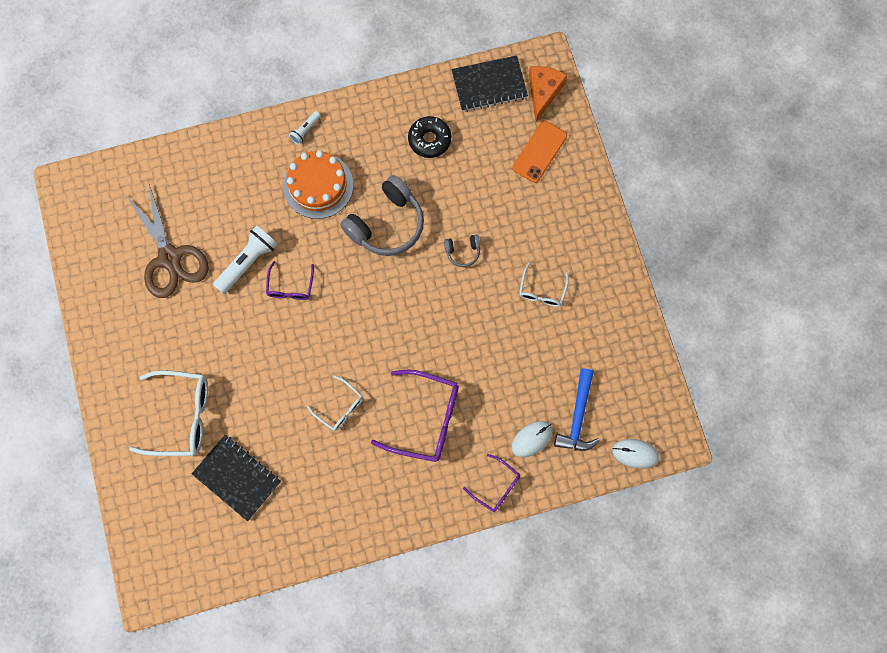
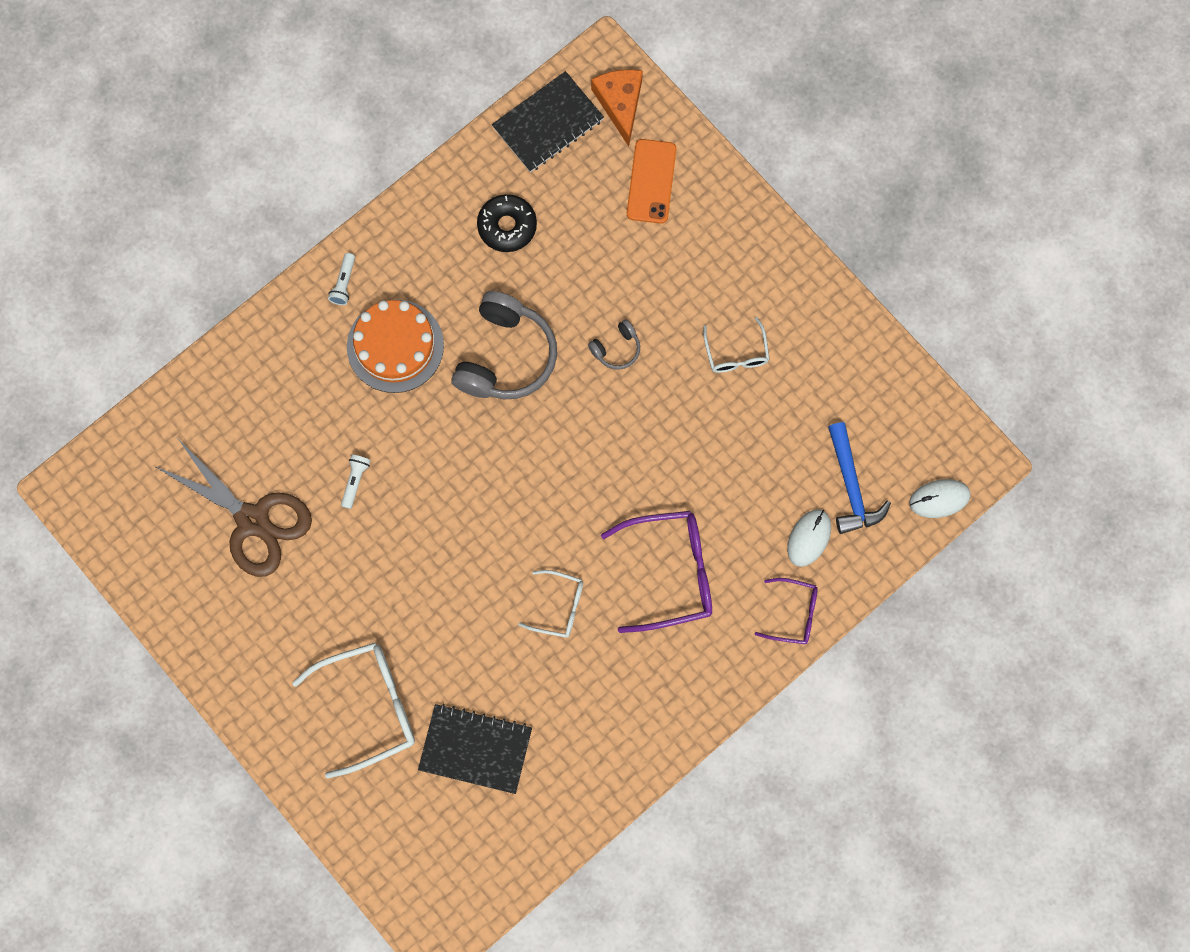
camera: 25 degrees left, 0 degrees up
white flashlight [213,225,278,294] -> white flashlight [341,455,371,509], size x0.53
purple glasses [266,261,314,300] -> none

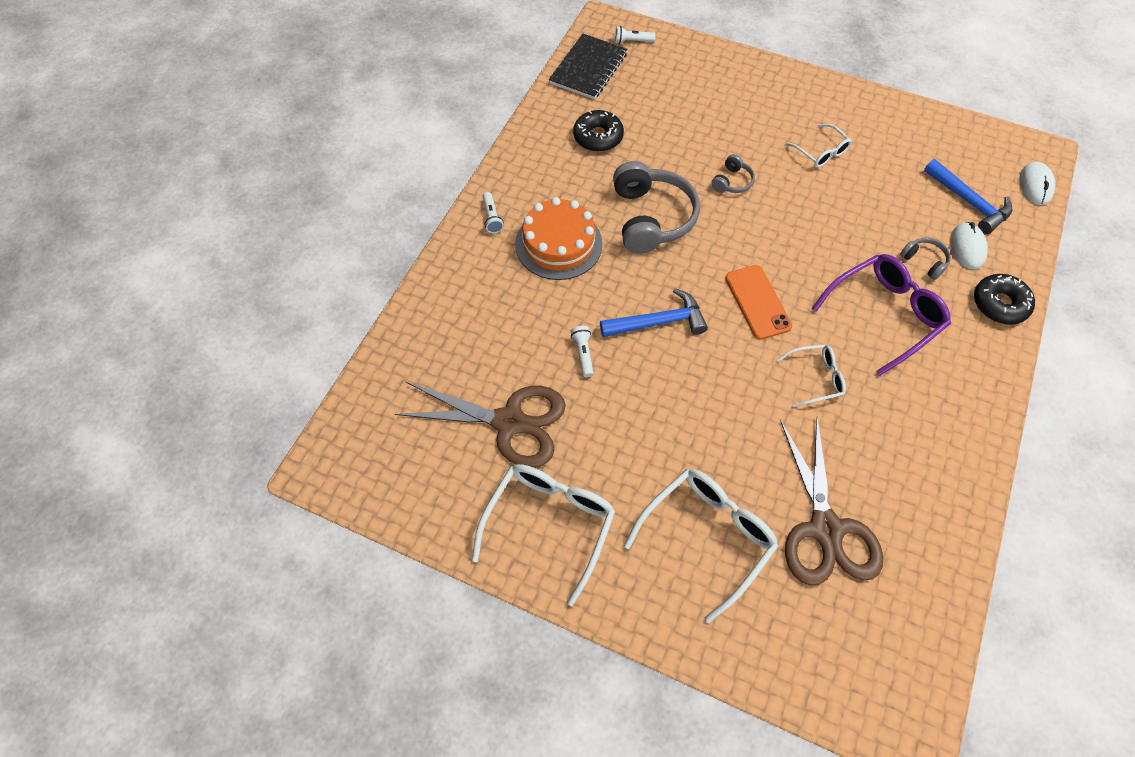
camera: 25 degrees left, 15 degrees down
black notebook [418,704,532,794] -> brown scissors [780,416,883,586]
orange cheese [591,70,643,146] -> white flashlight [615,26,656,44]
orange phone [627,139,676,224] -> orange phone moved to [725,265,792,340]
purple glasses [755,578,818,644] -> black donut [974,274,1035,325]
white mouse [909,479,971,518] -> white mouse turned 45 degrees counterclockwise [1020,162,1055,205]
none -> white glasses [472,464,615,606]
none -> blue hammer [600,288,708,337]
none -> grey headphones [900,238,951,280]

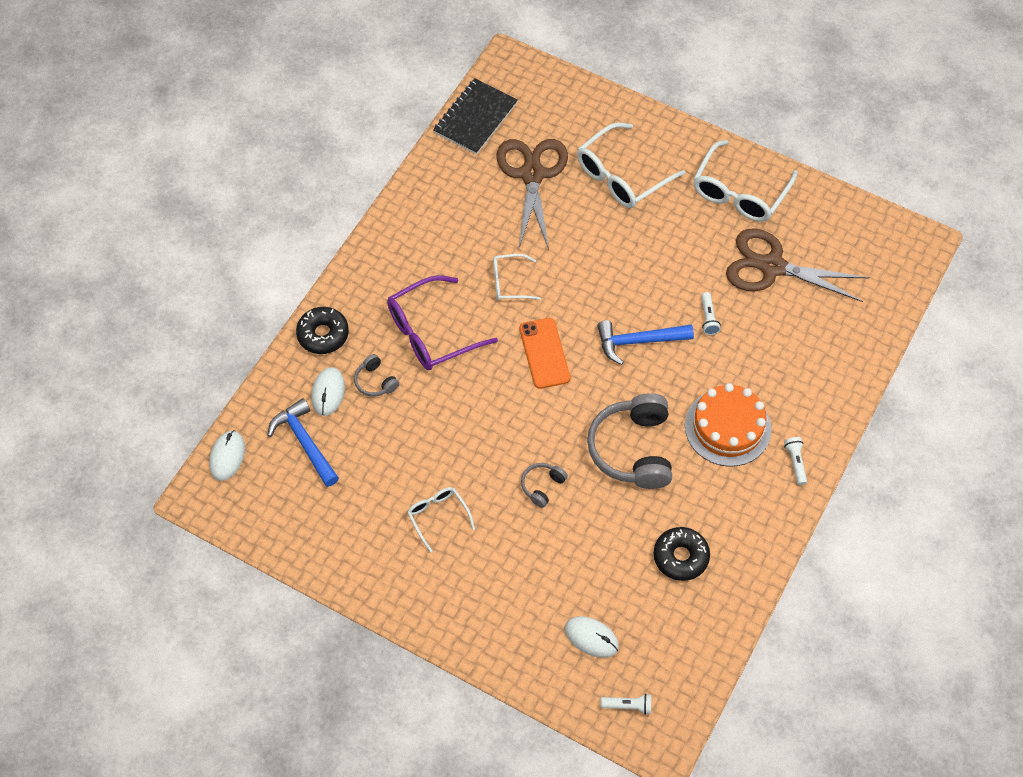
camera: 175 degrees left, 0 degrees up
black notebook [549,34,627,99] -> black notebook moved to [433,78,518,155]
none -> white mouse [565,616,619,658]

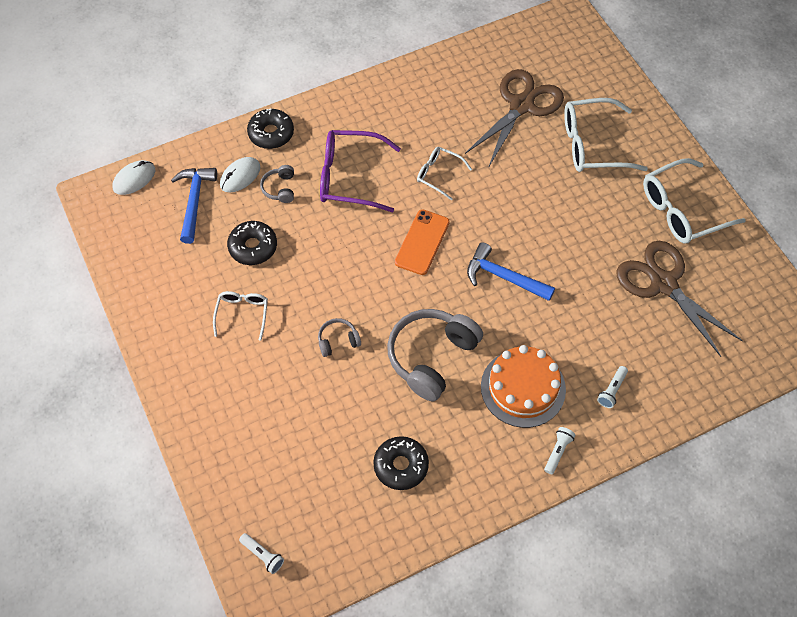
camera: 35 degrees right, 0 degrees up
black notebook [433,78,518,155] -> none
white mouse [565,616,619,658] -> none
white flashlight [701,292,721,335] -> white flashlight moved to [597,366,628,408]
none -> black donut [227,221,277,265]

